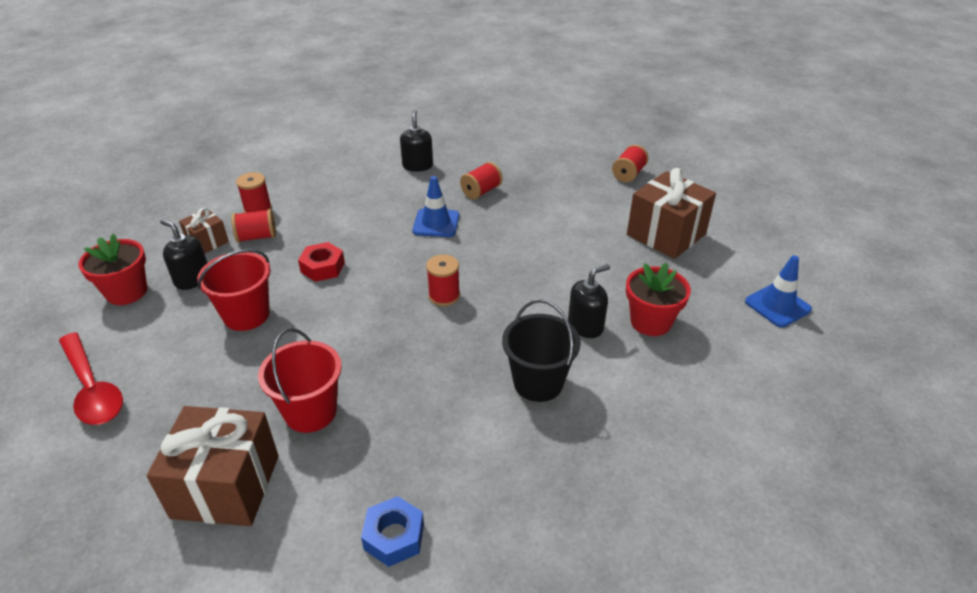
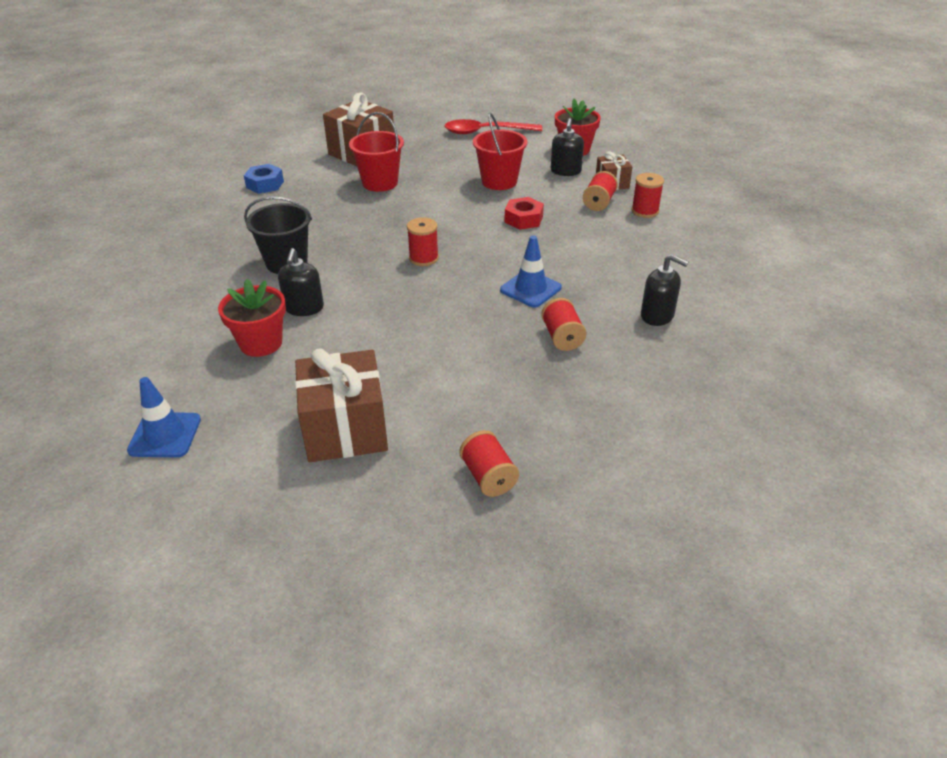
camera: 125 degrees right, 0 degrees up
black soap dispenser [160,219,208,290] -> black soap dispenser turned 120 degrees clockwise [551,118,584,176]

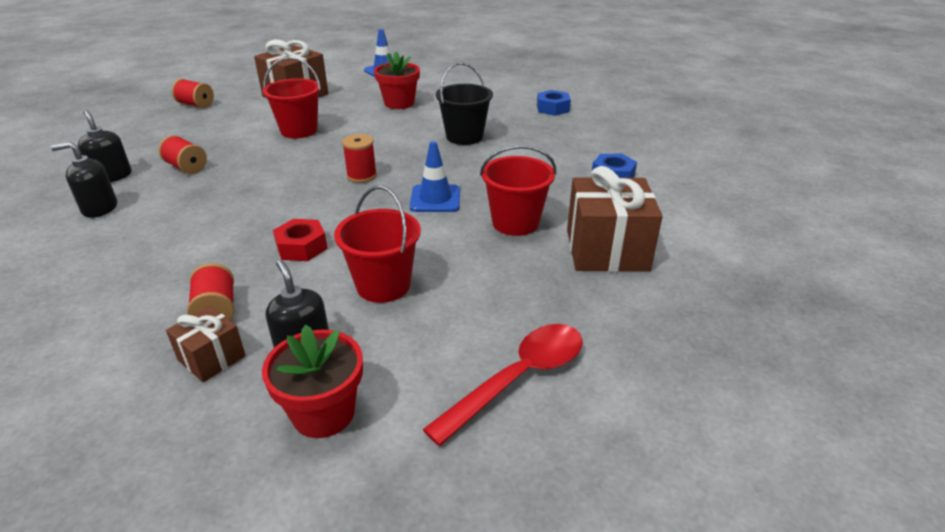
camera: 140 degrees right, 5 degrees down
black soap dispenser [278,248,324,316] -> black soap dispenser moved to [78,110,131,182]
blue traffic cone [500,235,562,307] -> blue traffic cone moved to [410,141,460,212]
red spool [631,173,664,218] -> none
none -> red bucket [263,57,321,138]
none -> blue nut [537,90,571,116]

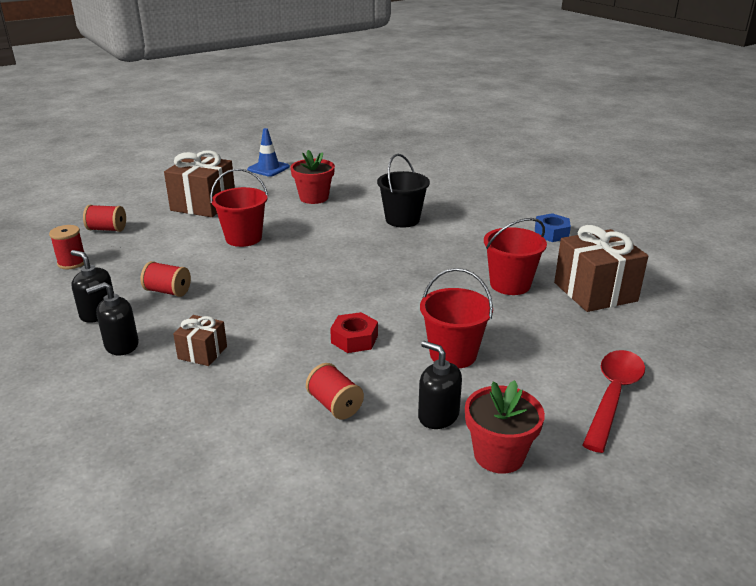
camera: 20 degrees left, 5 degrees down
brown gift [166,306,246,382] -> brown gift moved to [173,315,227,366]
red spool [342,134,377,183] -> red spool moved to [49,225,84,269]
blue traffic cone [410,141,460,212] -> none
blue nut [537,90,571,116] -> none

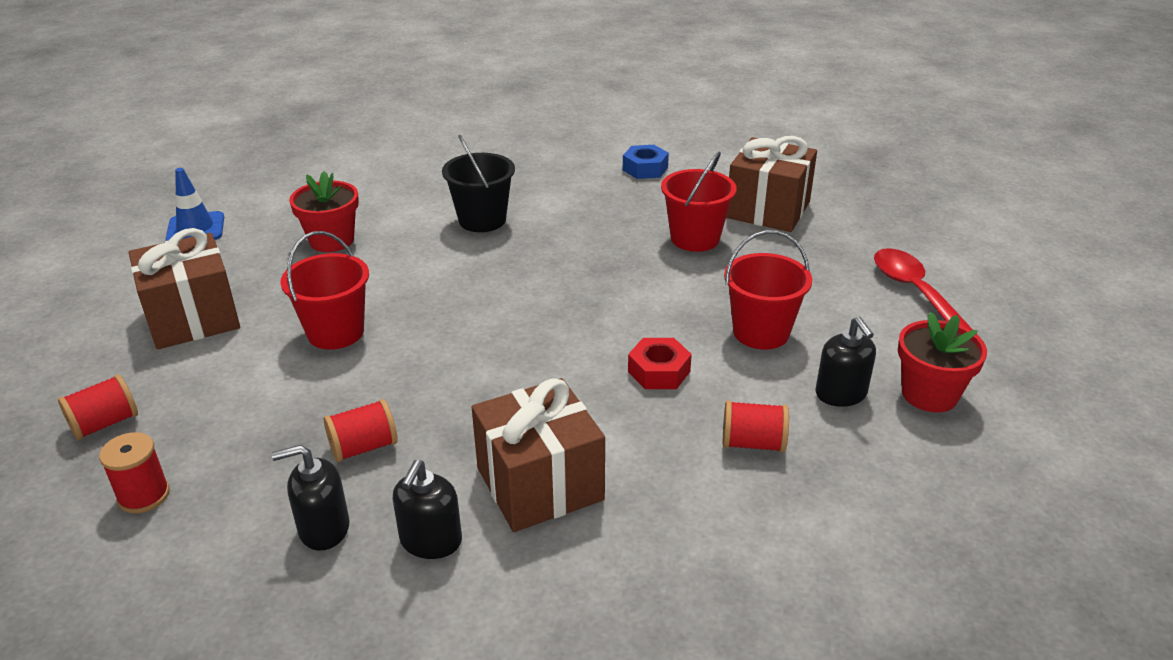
camera: 45 degrees left, 5 degrees up
brown gift [173,315,227,366] -> brown gift [472,378,605,532], size x1.90
black soap dispenser [418,341,462,429] -> black soap dispenser turned 105 degrees counterclockwise [815,317,876,407]

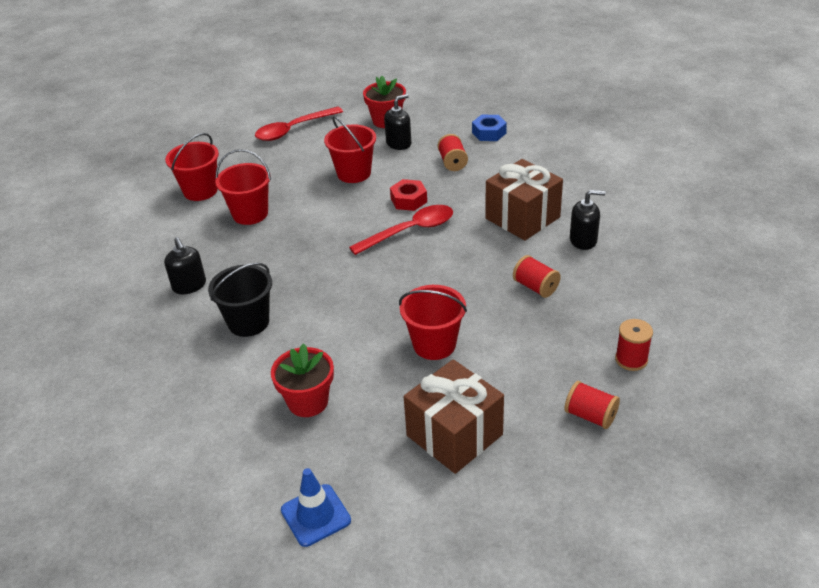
camera: 105 degrees left, 5 degrees up
black soap dispenser [272,445,350,551] -> black soap dispenser moved to [164,237,206,294]
blue nut [623,145,669,179] -> blue nut moved to [472,115,507,141]
brown gift [726,136,817,232] -> red bucket [165,133,219,201]
none -> red spoon [349,205,453,255]

